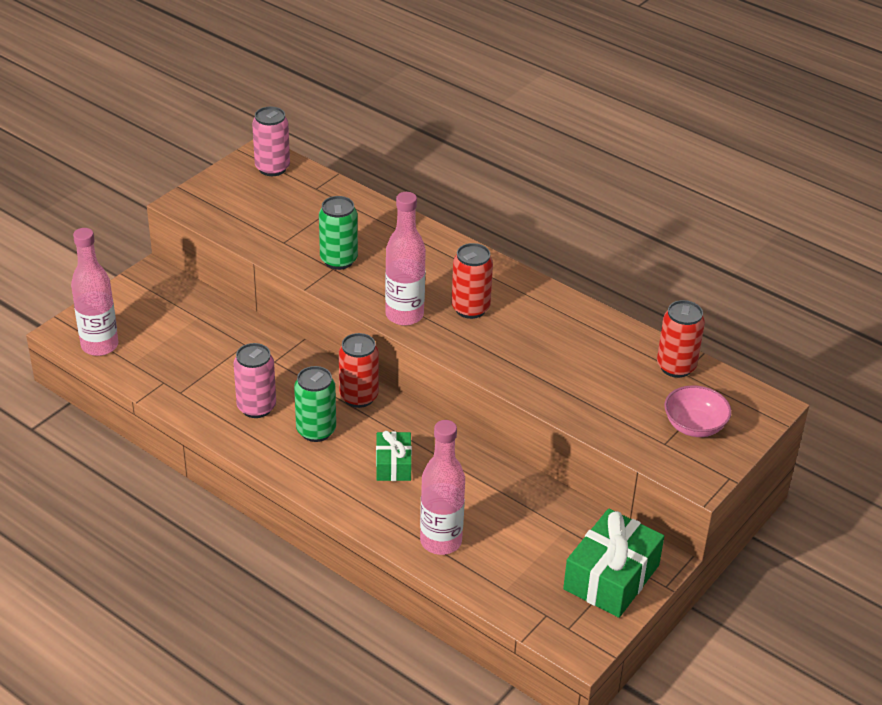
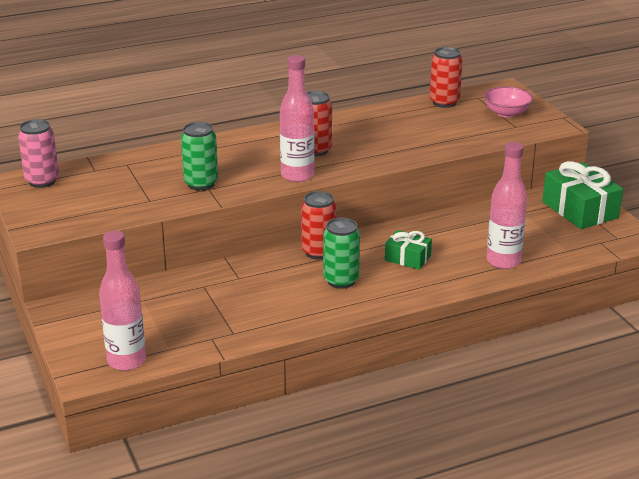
camera: 60 degrees left, 10 degrees down
pink can [233,343,276,418] -> none

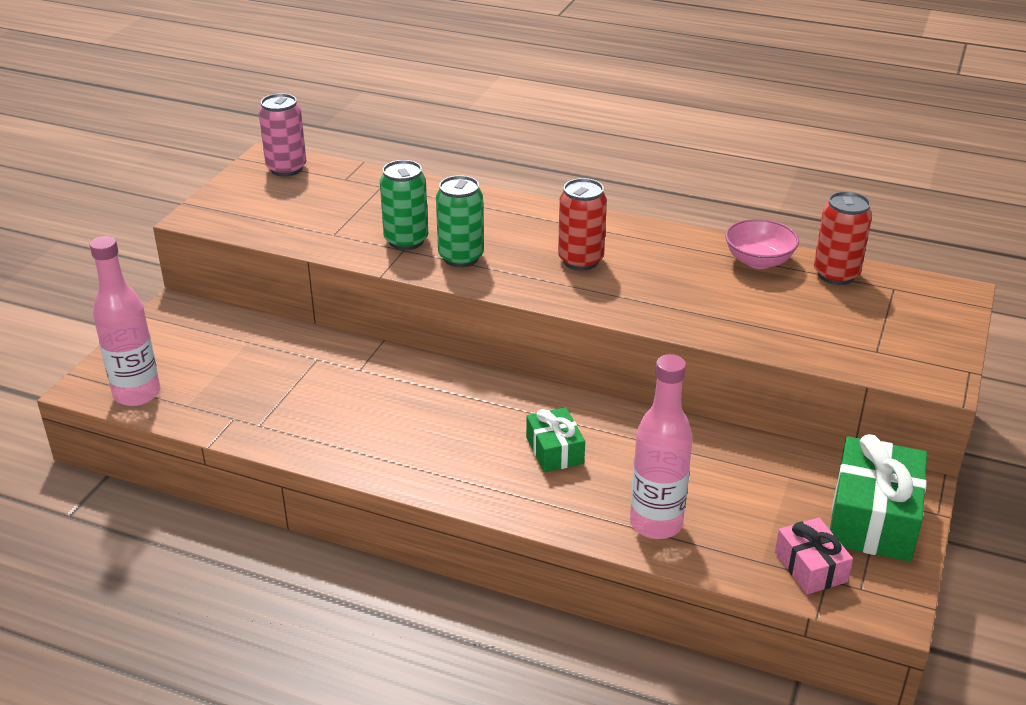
camera: 45 degrees right, 5 degrees up
pink bottle [280,55,315,182] -> none
red can [301,191,336,260] -> none
green can [323,218,360,289] -> green can moved to [436,175,484,267]
pink bowl [484,86,533,118] -> pink bowl moved to [725,219,799,269]
none -> pink gift [775,518,853,594]

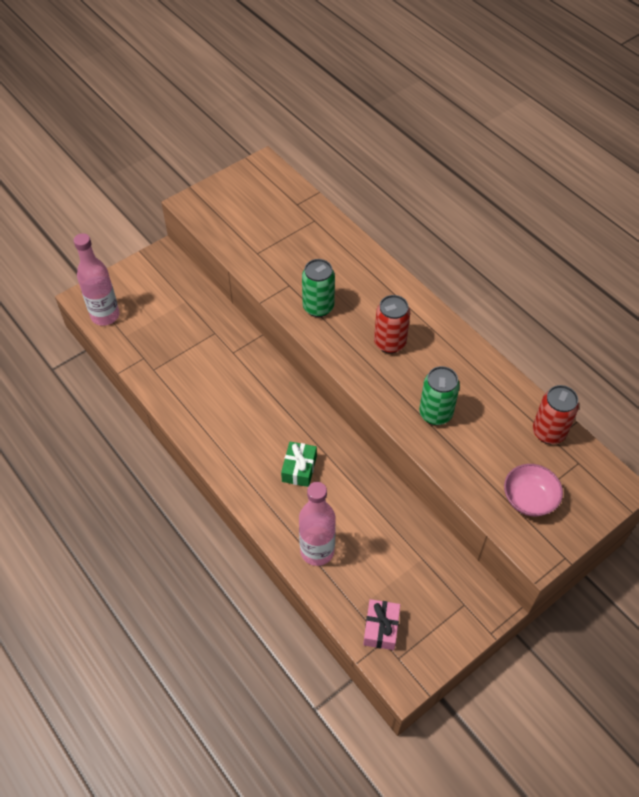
camera: 30 degrees right, 20 degrees up
pink can [259,93,307,176] -> none
green can [380,160,428,250] -> green can moved to [419,366,460,425]
pink bowl [725,219,799,269] -> pink bowl moved to [504,464,563,516]
green gift [830,434,927,562] -> none

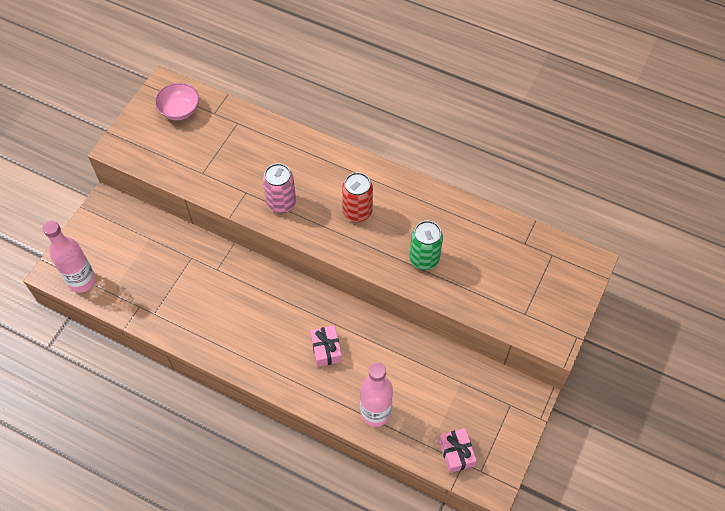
camera: 25 degrees left, 5 degrees up
green gift [281,442,317,487] -> pink gift [310,325,342,367]
green can [302,259,335,317] -> pink can [263,163,296,213]
pink bowl [504,464,563,516] -> pink bowl moved to [155,83,199,120]
red can [533,385,579,444] -> none

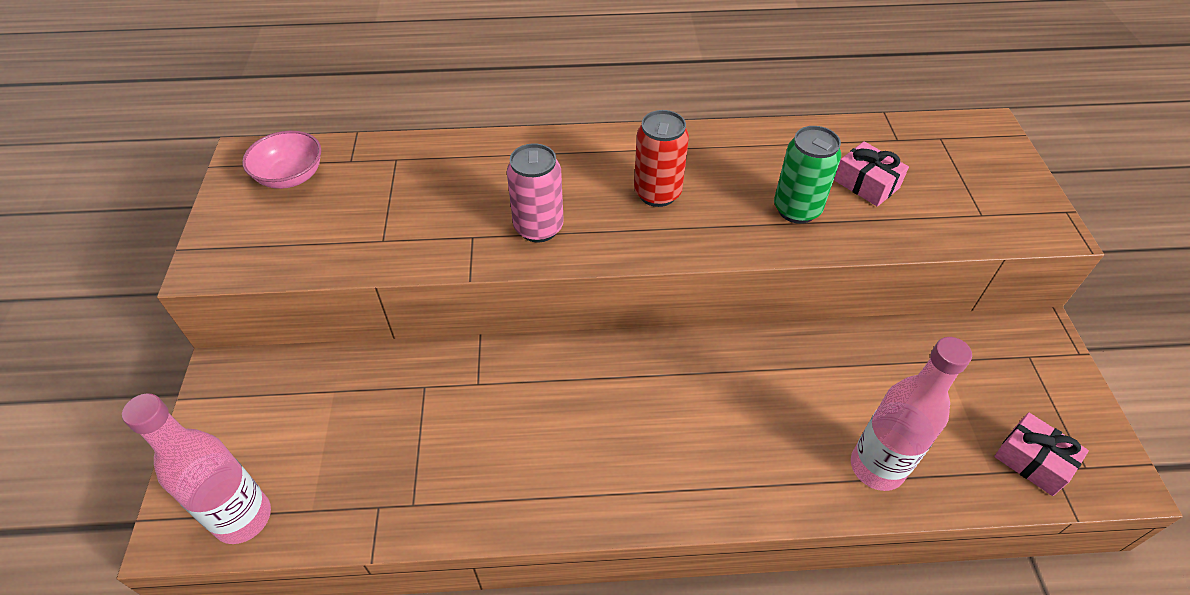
camera: 30 degrees left, 10 degrees down
pink gift [310,325,342,367] -> pink gift moved to [834,141,909,207]

